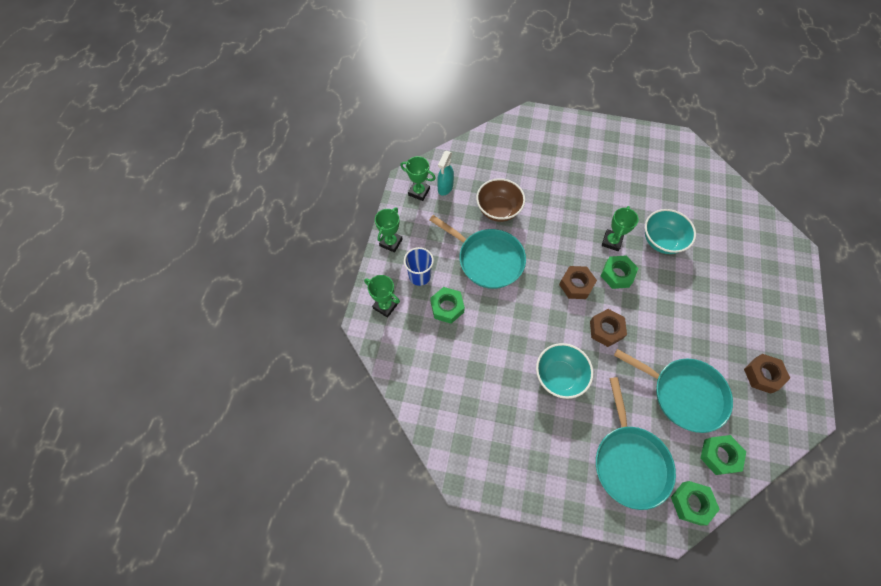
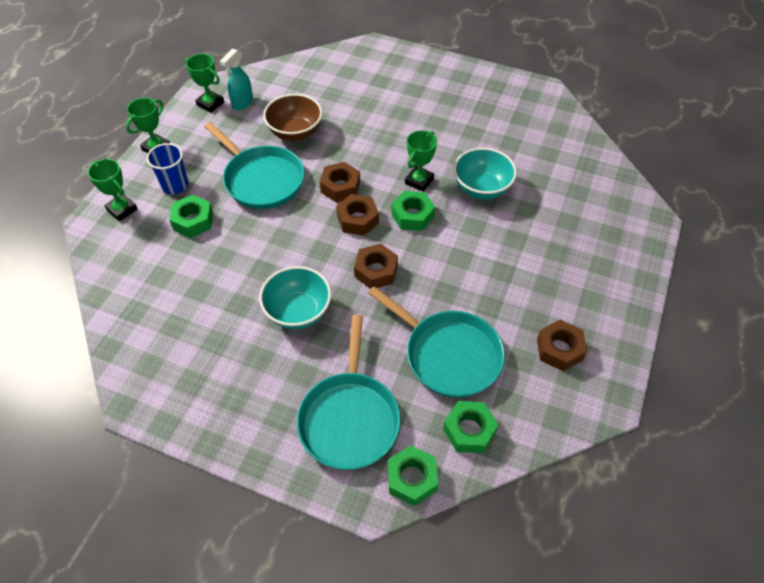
camera: 10 degrees right, 10 degrees down
none -> brown nut [320,162,360,203]

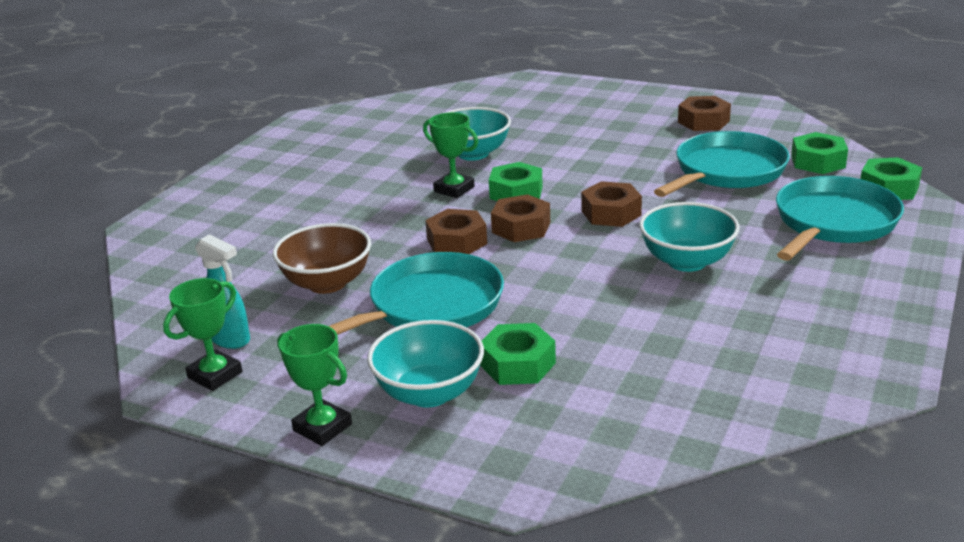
camera: 85 degrees left, 25 degrees down
green trophy [88,159,137,221] -> none
blue cup [146,143,188,194] -> turquoise bowl [367,320,484,408]
turquoise pan [297,315,401,470] -> turquoise pan turned 60 degrees counterclockwise [776,176,904,261]

